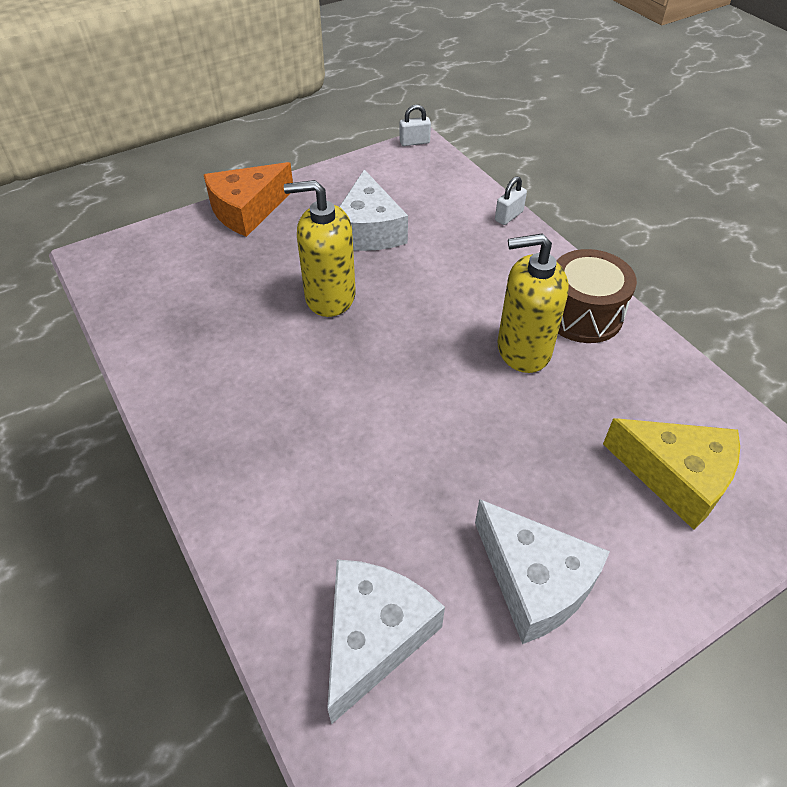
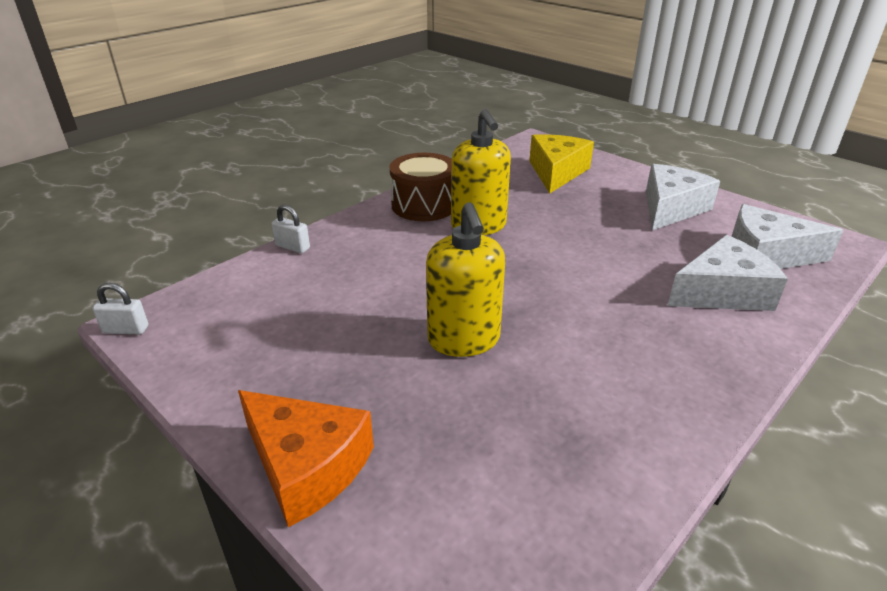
camera: 105 degrees left, 15 degrees down
white cheese [339,169,408,251] -> white cheese moved to [668,235,788,311]
white padlock [399,105,431,146] -> white padlock turned 60 degrees counterclockwise [92,283,148,334]

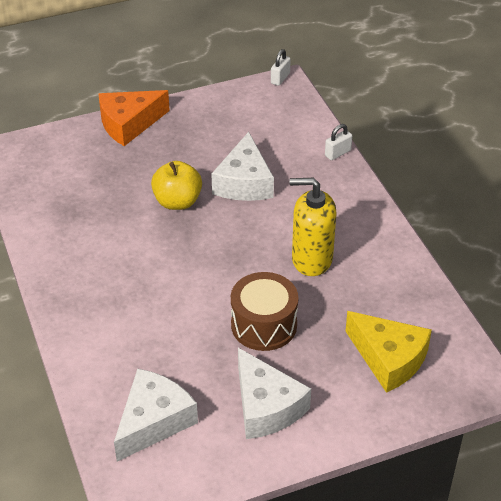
camera: 115 degrees right, 10 degrees up
brown drum [390,153,452,221] -> brown drum moved to [231,272,298,351]
yellow soap dispenser [426,202,505,357] -> yellow apple [151,161,202,210]
white cheese [668,235,788,311] -> white cheese moved to [211,132,274,201]

